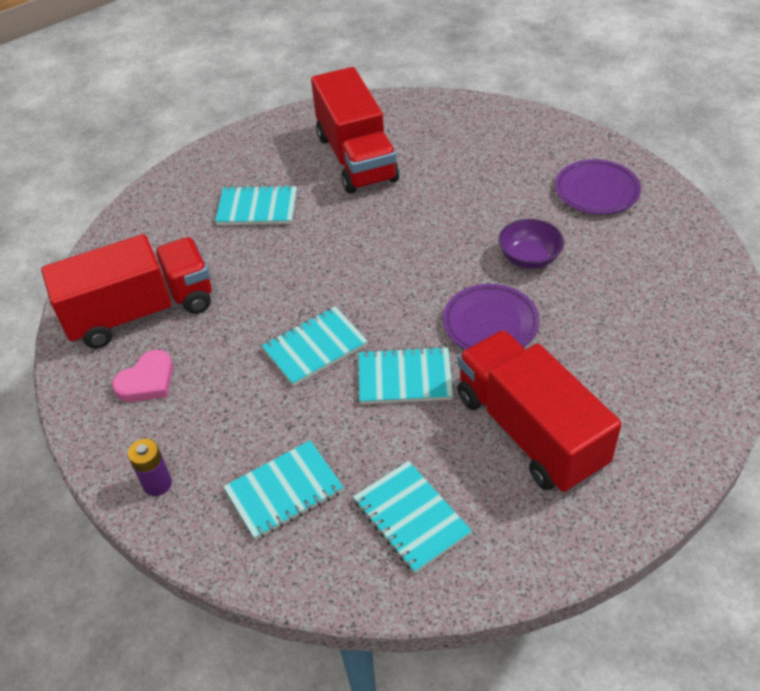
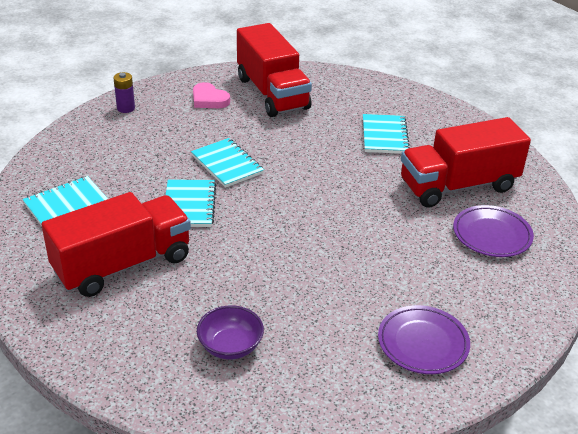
camera: 85 degrees right, 10 degrees down
turquoise notebook [223,440,344,540] -> none
purple plate [443,284,539,349] -> purple plate moved to [453,205,534,257]
purple bowl [498,219,564,269] -> purple bowl moved to [197,306,264,360]

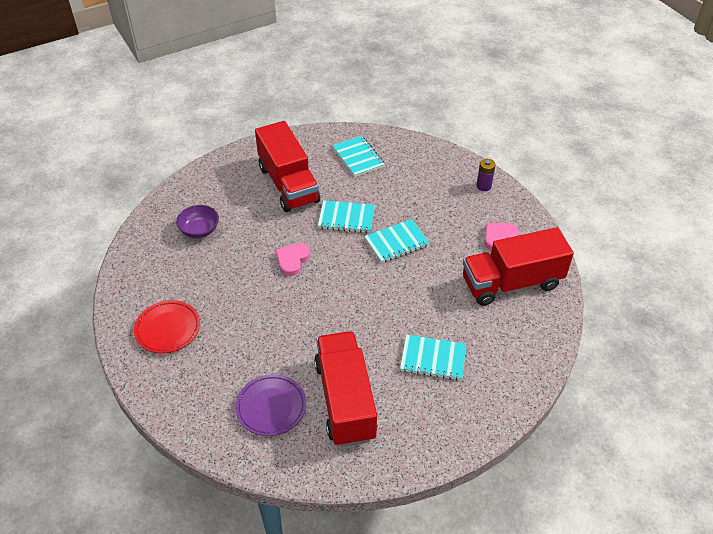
camera: 100 degrees right, 10 degrees up
purple plate [378,305,470,374] -> red plate [134,300,200,354]
none -> pink heart [276,243,310,276]

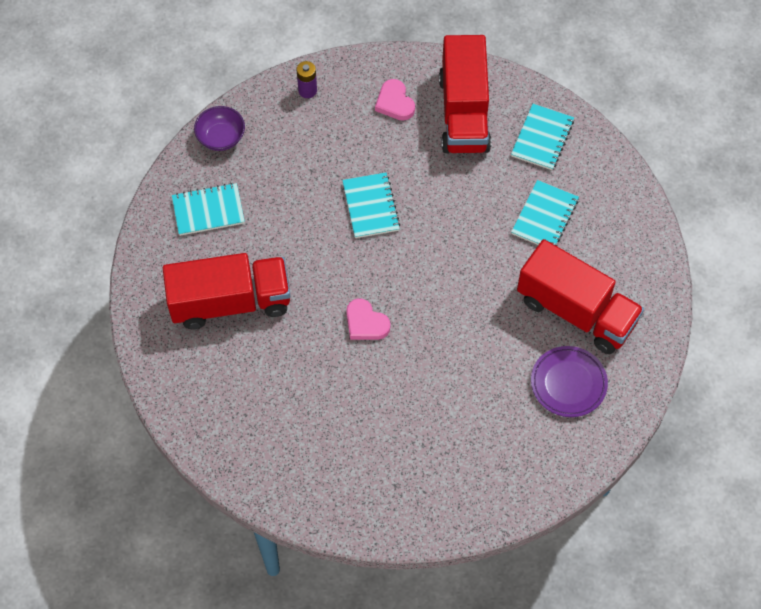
camera: 75 degrees left, 15 degrees up
red plate [134,300,200,354] -> none
purple bowl [176,205,219,238] -> purple bowl moved to [194,106,245,151]
red truck [314,331,378,447] -> red truck turned 150 degrees counterclockwise [517,239,644,354]
turquoise notebook [318,200,375,233] -> turquoise notebook moved to [511,104,574,170]

